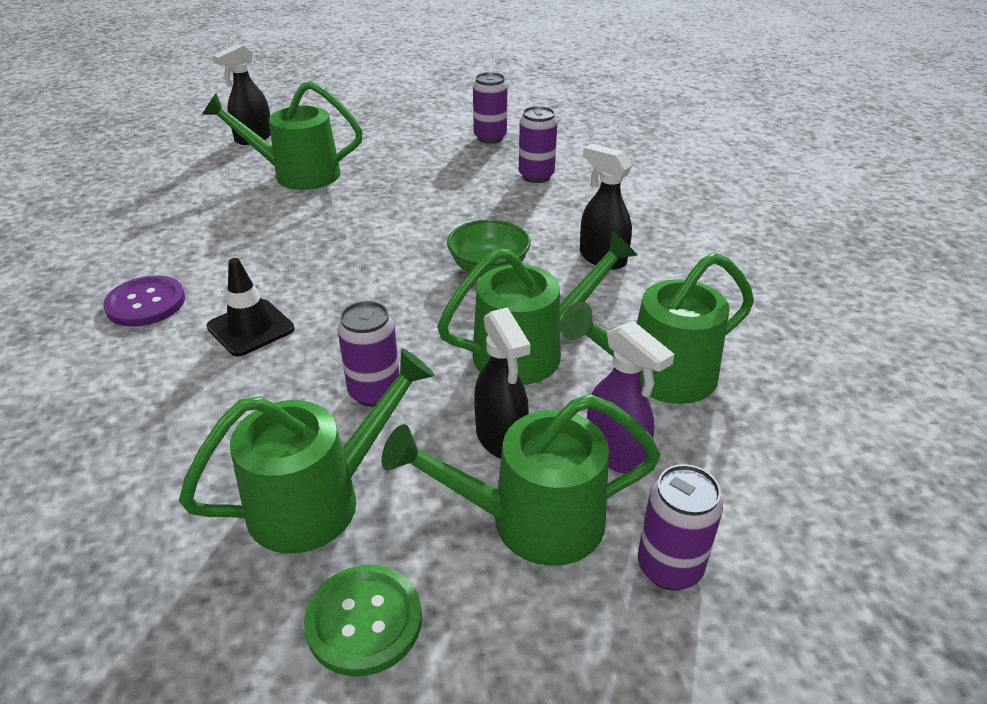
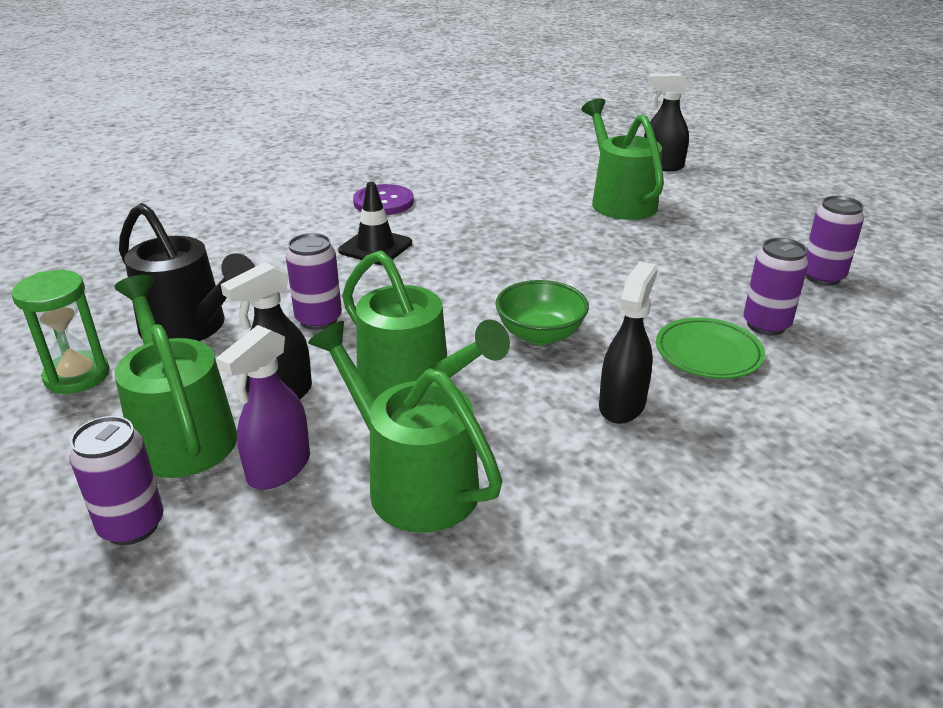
camera: 70 degrees right, 5 degrees down
green watering can [179,348,435,553] -> black watering can [119,203,255,341]
green button [304,565,422,676] -> green hourglass [11,270,110,394]
none -> green plate [656,317,765,379]

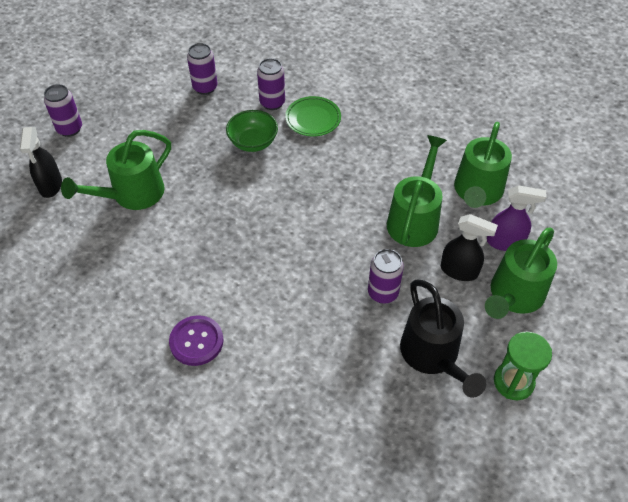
camera: 115 degrees left, 20 degrees up
purple can [69,416,163,545] -> purple can moved to [44,84,82,137]
black watering can [119,203,255,341] -> black watering can turned 150 degrees clockwise [400,279,486,398]
black traffic cone [338,182,412,265] -> none
green bowl [495,280,589,345] -> green bowl moved to [226,110,278,152]
black spray bottle [599,261,658,424] -> none

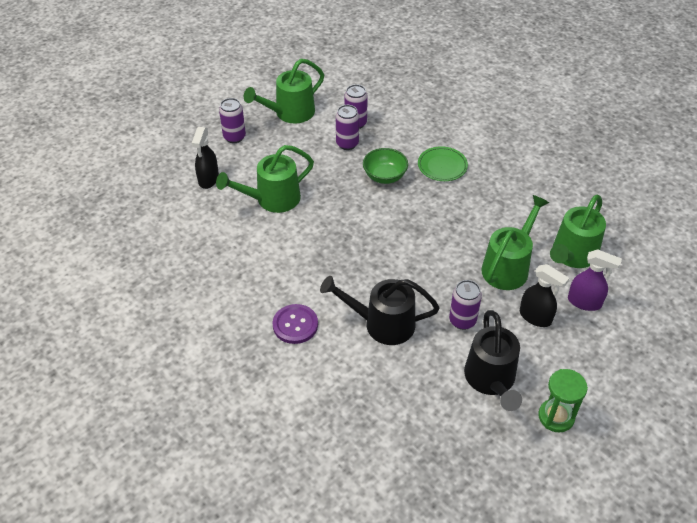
camera: 15 degrees right, 5 degrees down
purple can [257,58,285,110] -> purple can moved to [336,105,359,150]
green watering can [485,227,557,319] -> green watering can moved to [244,59,324,123]
none -> black watering can [320,276,440,345]

